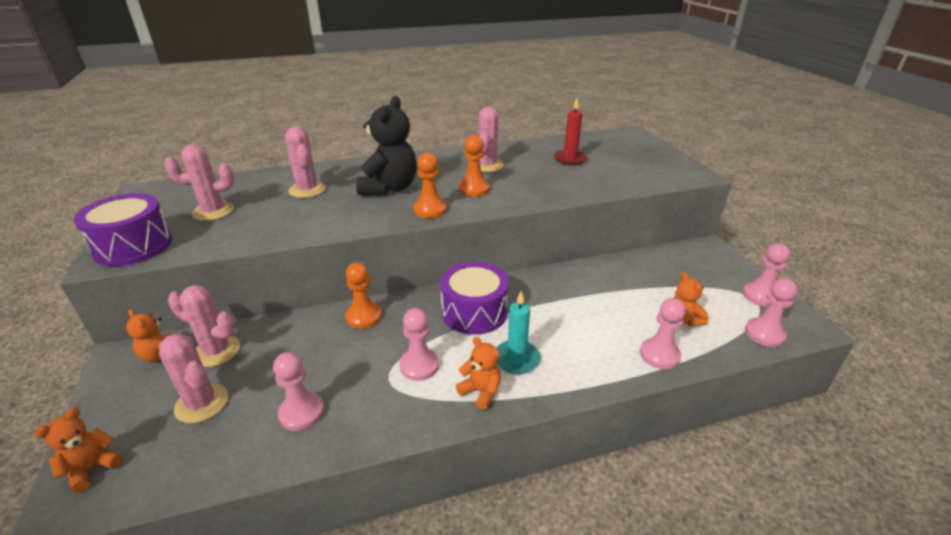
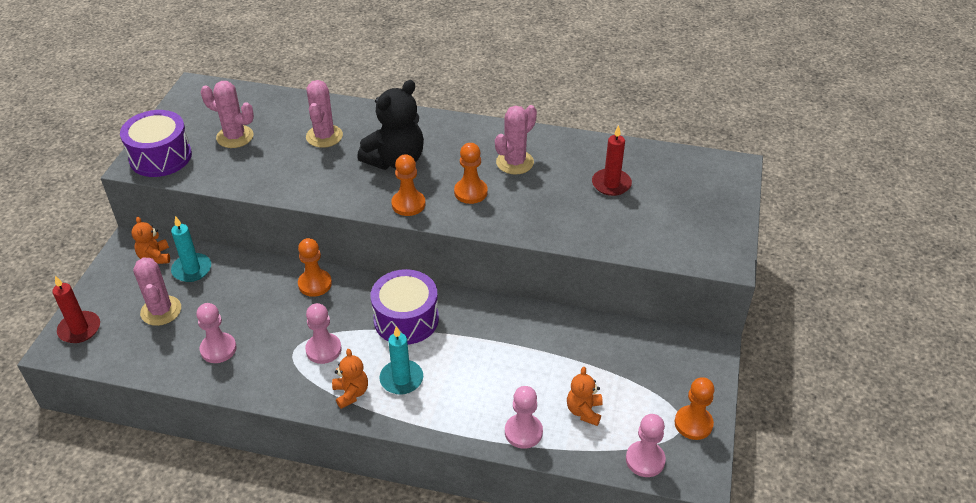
camera: 30 degrees right, 10 degrees up
orange teddy bear [34,408,123,493] -> red candle [52,276,100,343]
pink cactus [168,285,240,367] -> turquoise candle [171,216,211,282]
pink pawn [743,243,790,307] -> orange pawn [675,377,714,440]

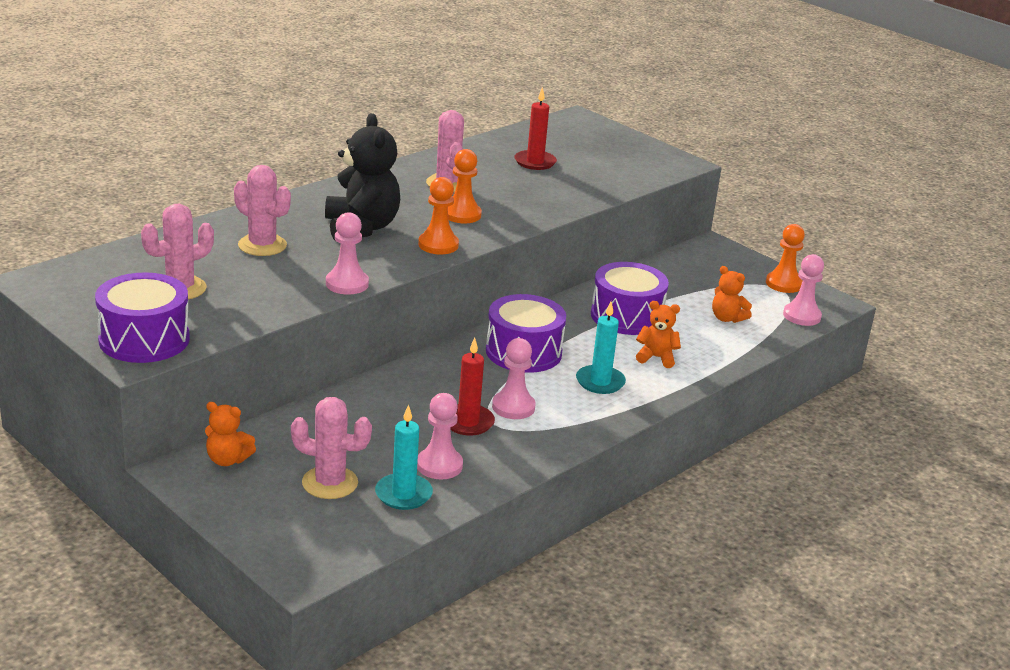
camera: 60 degrees left, 15 degrees down
red candle [52,276,100,343] -> red candle moved to [450,338,495,436]
turquoise candle [171,216,211,282] -> turquoise candle moved to [375,404,433,510]
orange pawn [298,238,332,297] -> none
orange teddy bear [332,349,368,409] -> orange teddy bear moved to [636,301,681,368]
pink pawn [505,386,543,449] -> pink pawn moved to [326,212,369,295]
none -> purple drum [591,262,669,335]

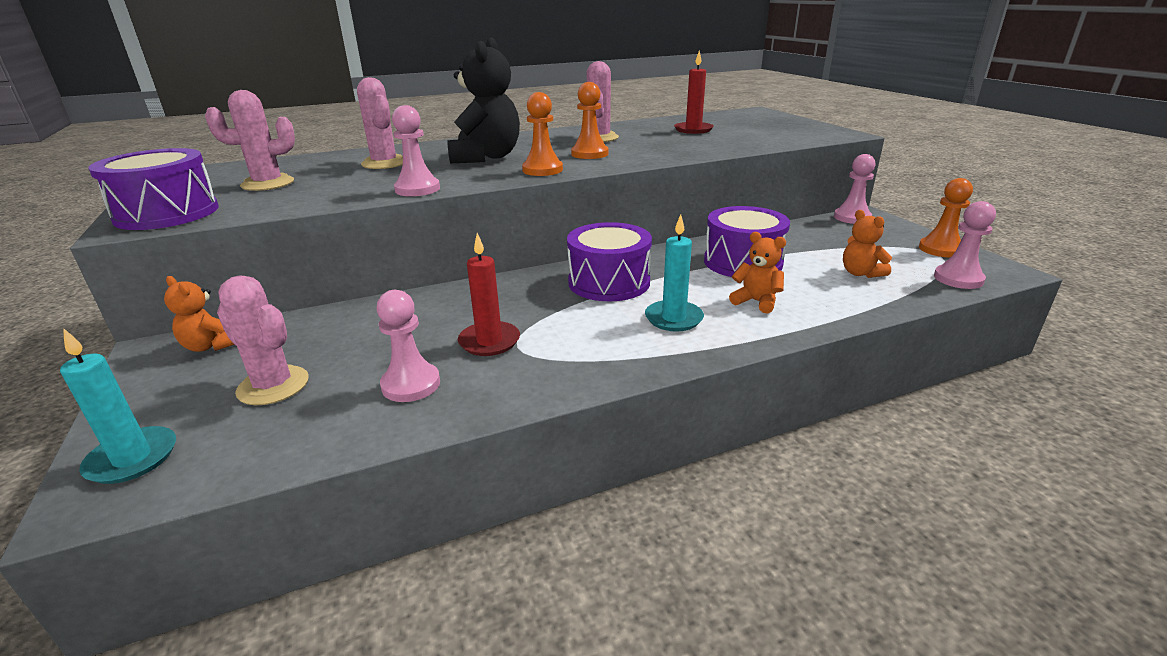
camera: 25 degrees right, 0 degrees up
turquoise candle [375,404,433,510] -> turquoise candle moved to [60,328,176,484]
pink pawn [492,338,536,419] -> pink pawn moved to [834,154,876,224]

